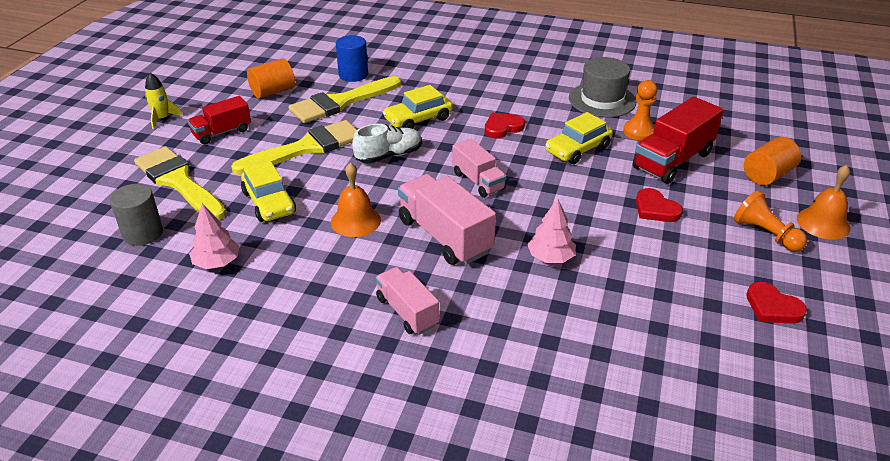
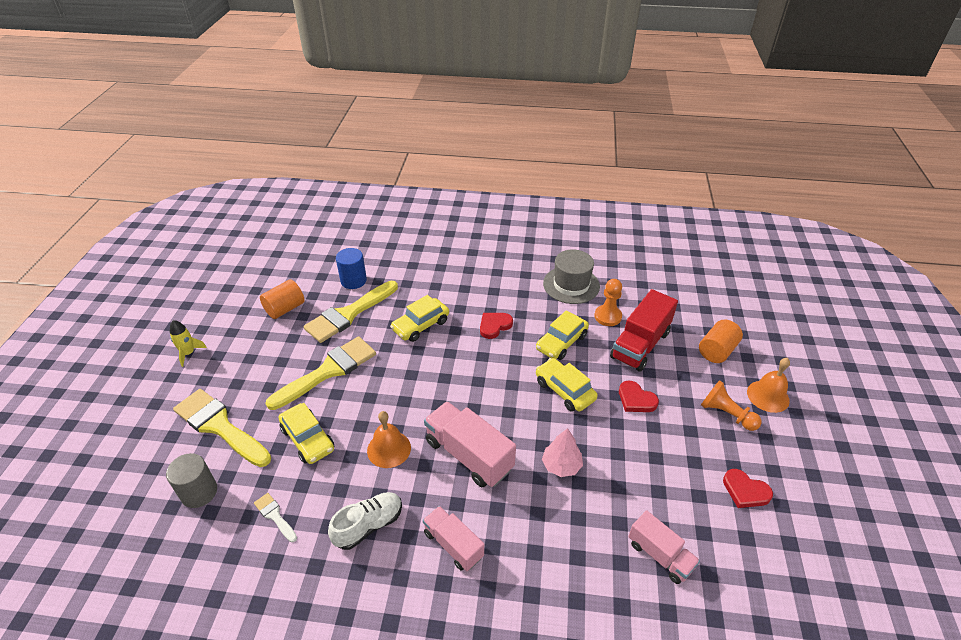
camera: 10 degrees left, 5 degrees up
red truck [188,96,251,145] -> none
pink tree [189,203,239,269] -> white brush [254,493,297,542]
white shoe [352,124,422,164] -> white shoe moved to [328,492,402,550]
pink truck [452,138,507,198] -> pink truck moved to [628,510,700,584]
none -> yellow car [536,358,598,412]

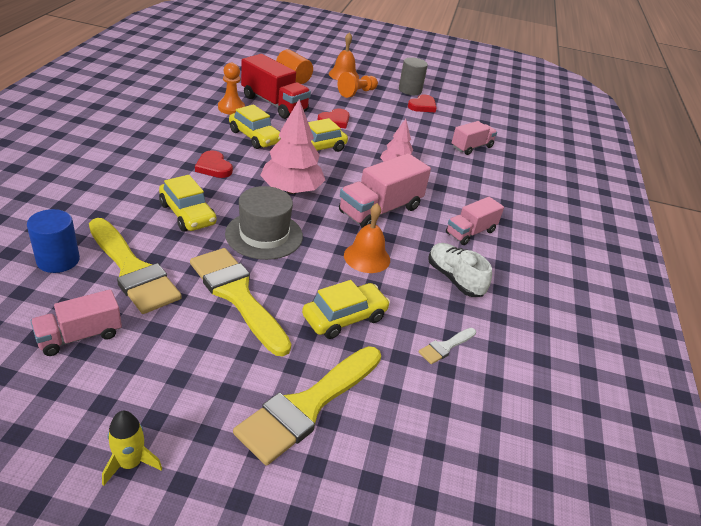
camera: 90 degrees left, 5 degrees down
grey cylinder [166,453,217,508] -> grey cylinder moved to [399,57,428,95]
orange cylinder [260,279,305,319] -> pink truck [31,289,122,356]
grey hat [543,249,600,304] -> grey hat moved to [225,186,303,260]
none -> pink tree [260,99,325,194]

